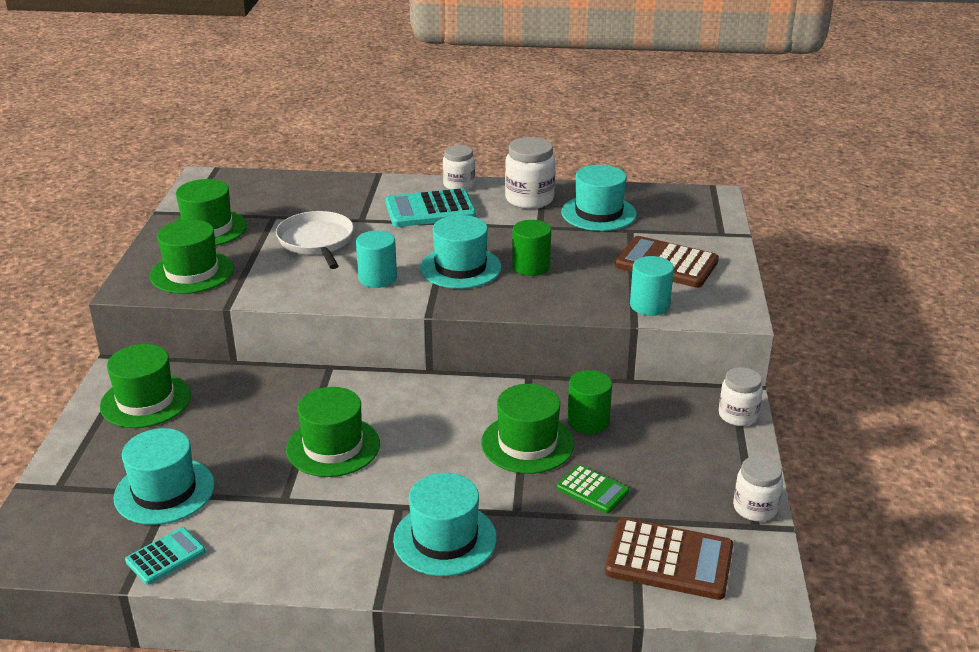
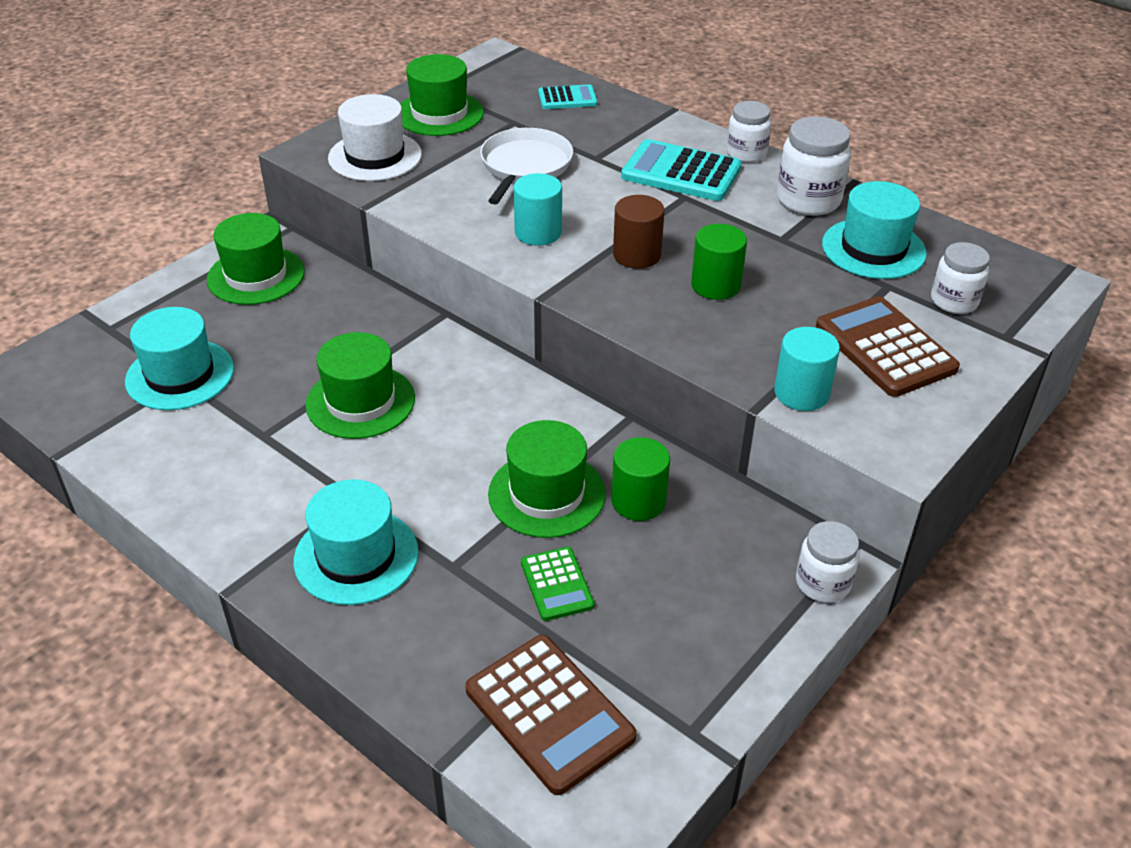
camera: 35 degrees right, 10 degrees up
turquoise calculator [125,527,206,585] -> turquoise calculator moved to [538,84,597,109]
green hat [150,219,234,294] -> white hat [328,94,422,181]
turquoise hat [420,215,502,289] -> brown cylinder [613,195,665,269]
white jar [733,456,783,522] -> white jar moved to [931,242,990,314]

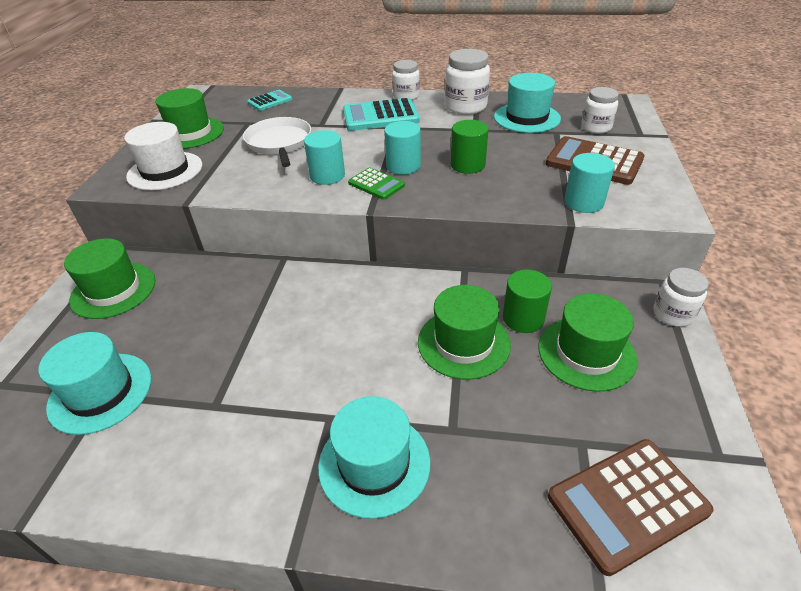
camera: 30 degrees left, 0 degrees up
green hat [306,332,415,439] -> green hat moved to [538,293,638,392]
brown calculator [466,635,637,795] -> brown calculator turned 135 degrees clockwise [548,439,714,576]
green calculator [521,547,594,621] -> green calculator moved to [348,168,405,200]
brown cylinder [613,195,665,269] -> turquoise cylinder [384,121,421,175]

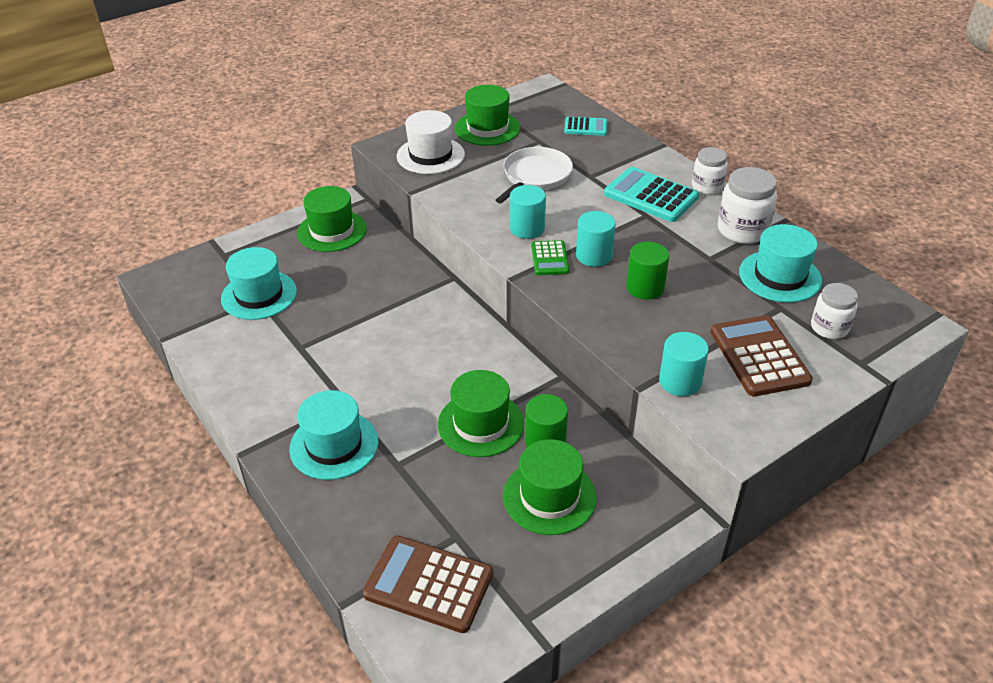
camera: 45 degrees right, 0 degrees up
white jar [653,268,709,327] -> none

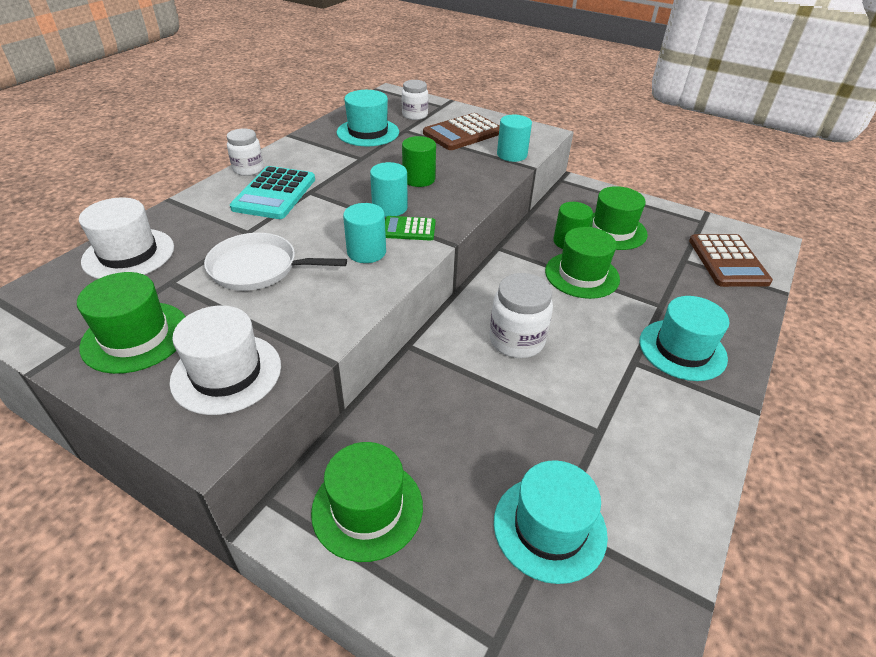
camera: 115 degrees left, 0 degrees up
green calculator [531,240,569,275] -> green calculator turned 150 degrees counterclockwise [385,216,436,241]
turquoise calculator [564,117,607,136] -> white hat [79,198,174,279]
white jar [718,167,777,244] -> white jar moved to [489,273,553,358]

